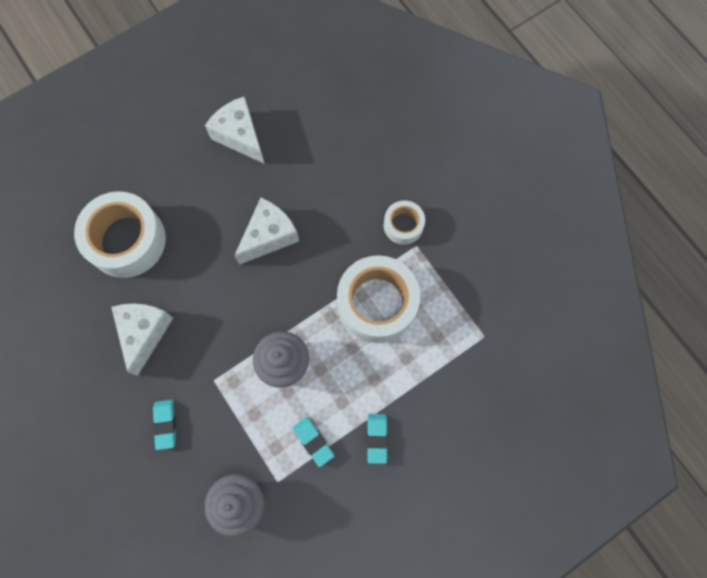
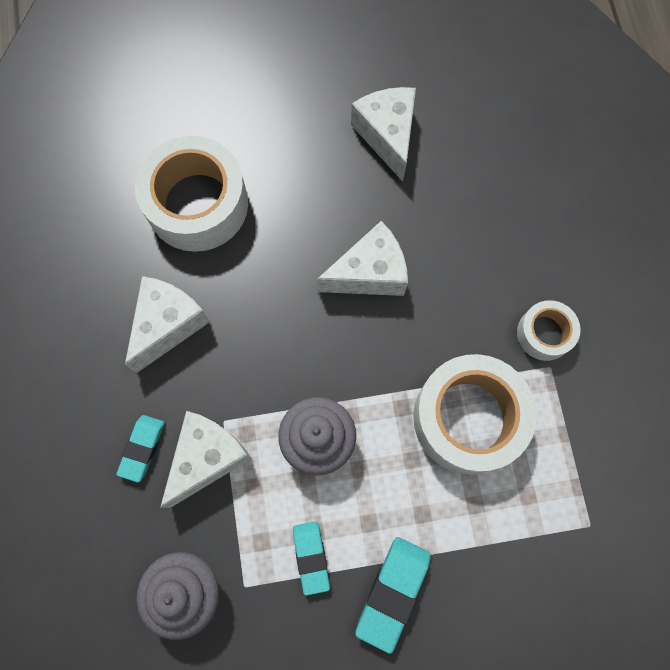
camera: 25 degrees right, 0 degrees up
turquoise eraser [367,414,388,464] -> turquoise eraser [355,537,431,654], size x1.51
none -> white cheese [161,411,252,508]

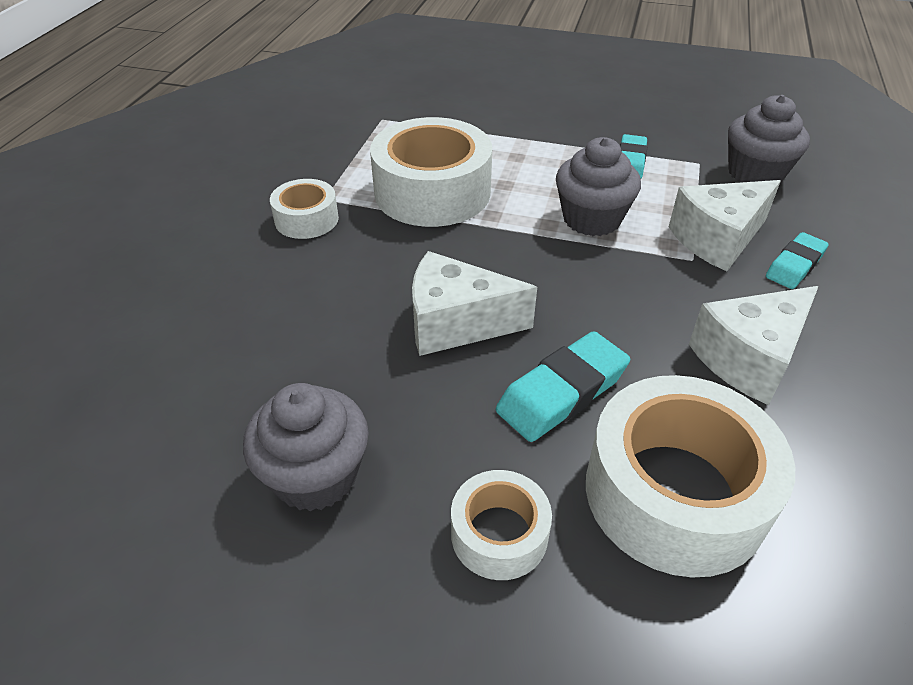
camera: 155 degrees left, 30 degrees down
white cheese [351,87,416,182] -> grey cupcake [243,383,369,511]
turquoise eraser [355,537,431,654] -> turquoise eraser moved to [496,331,630,442]
none -> white tape [451,470,552,580]

